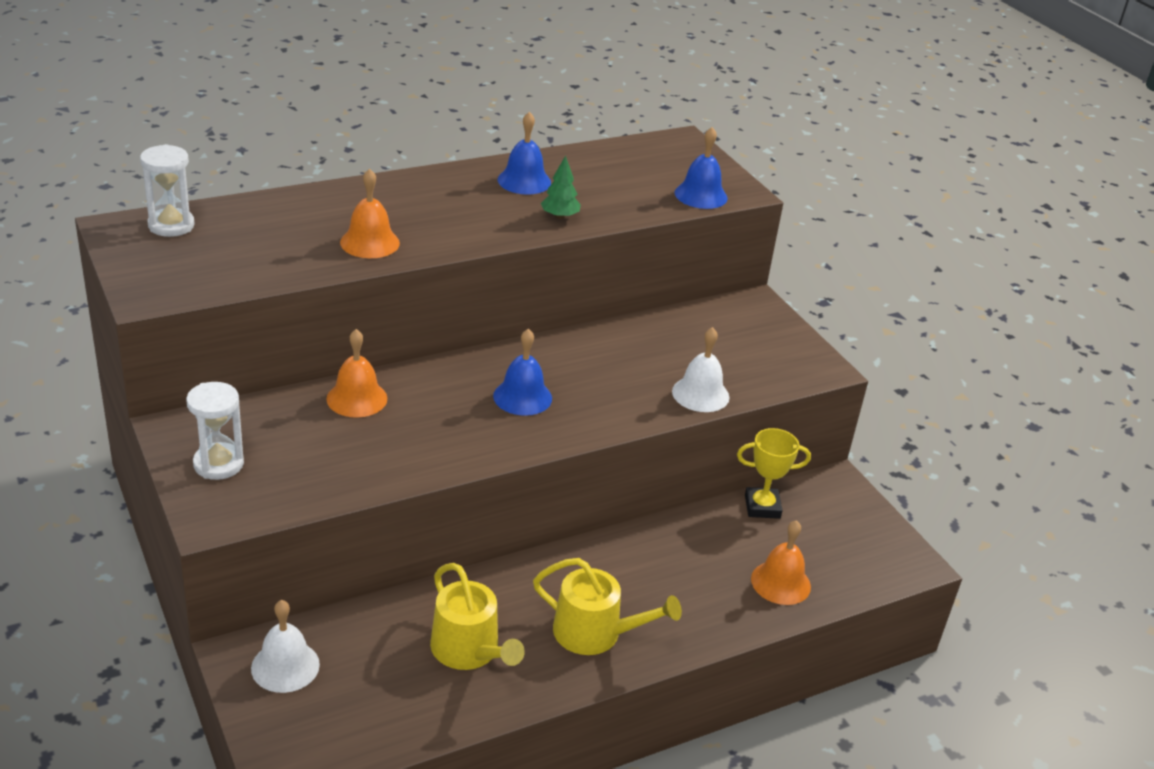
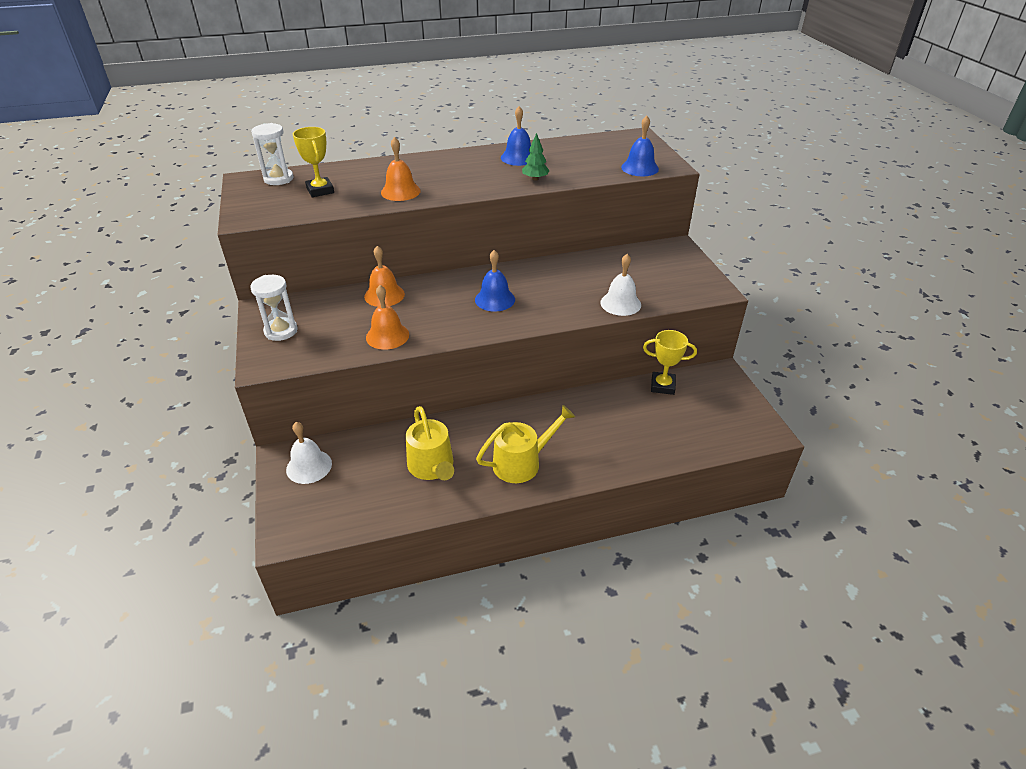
camera: 15 degrees right, 5 degrees up
yellow watering can [533,558,682,655] -> yellow watering can turned 60 degrees counterclockwise [476,405,575,483]
orange bell [751,520,811,605] -> orange bell moved to [366,285,409,350]
none -> yellow trophy [293,127,334,197]

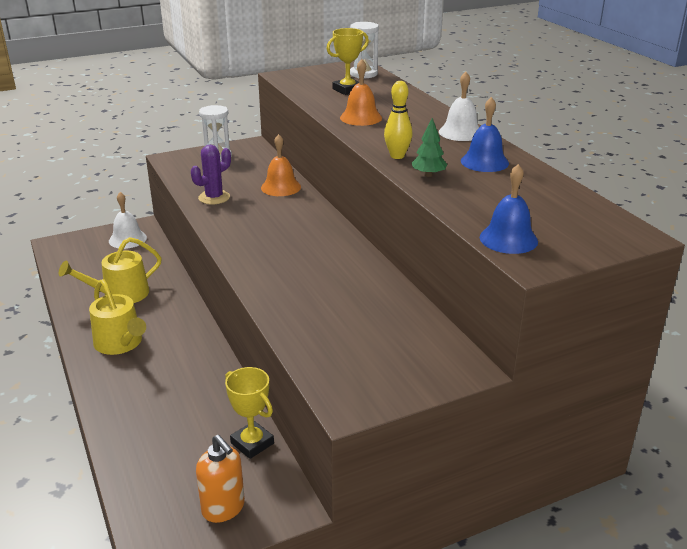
camera: 80 degrees right, 10 degrees down
orange bell [366,285,409,350] -> purple cactus [191,145,231,205]
blue bell [475,250,515,311] -> none
white bell [600,254,641,316] -> white bell moved to [439,72,479,141]
yellow trophy [643,330,697,395] -> yellow trophy turned 45 degrees counterclockwise [225,367,274,459]
none -> orange soap dispenser [196,435,245,523]
none -> yellow bowling pin [384,81,412,159]

